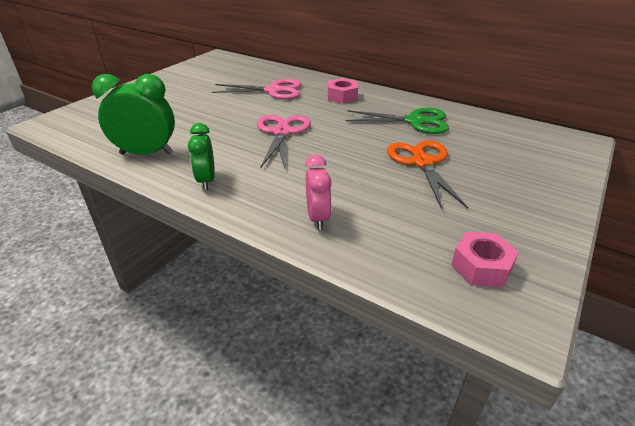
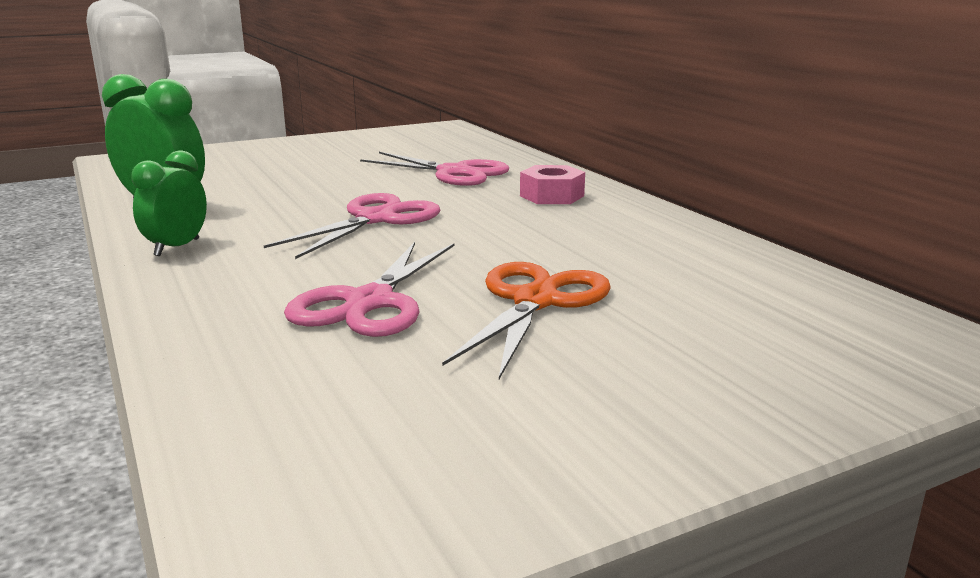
camera: 30 degrees right, 15 degrees down
pink clock [305,155,332,230] -> none
green scissors [345,108,449,134] -> none
pink nut [451,232,519,287] -> none
none -> pink scissors [284,242,454,337]

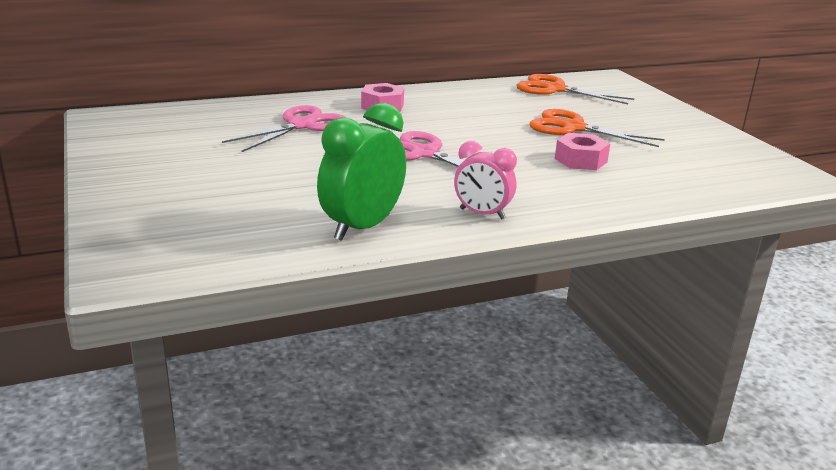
camera: 85 degrees left, 5 degrees up
green clock [131,150,207,256] -> pink clock [454,141,517,220]
pink scissors [284,242,454,337] -> pink nut [555,133,610,170]
none -> orange scissors [516,74,634,104]

